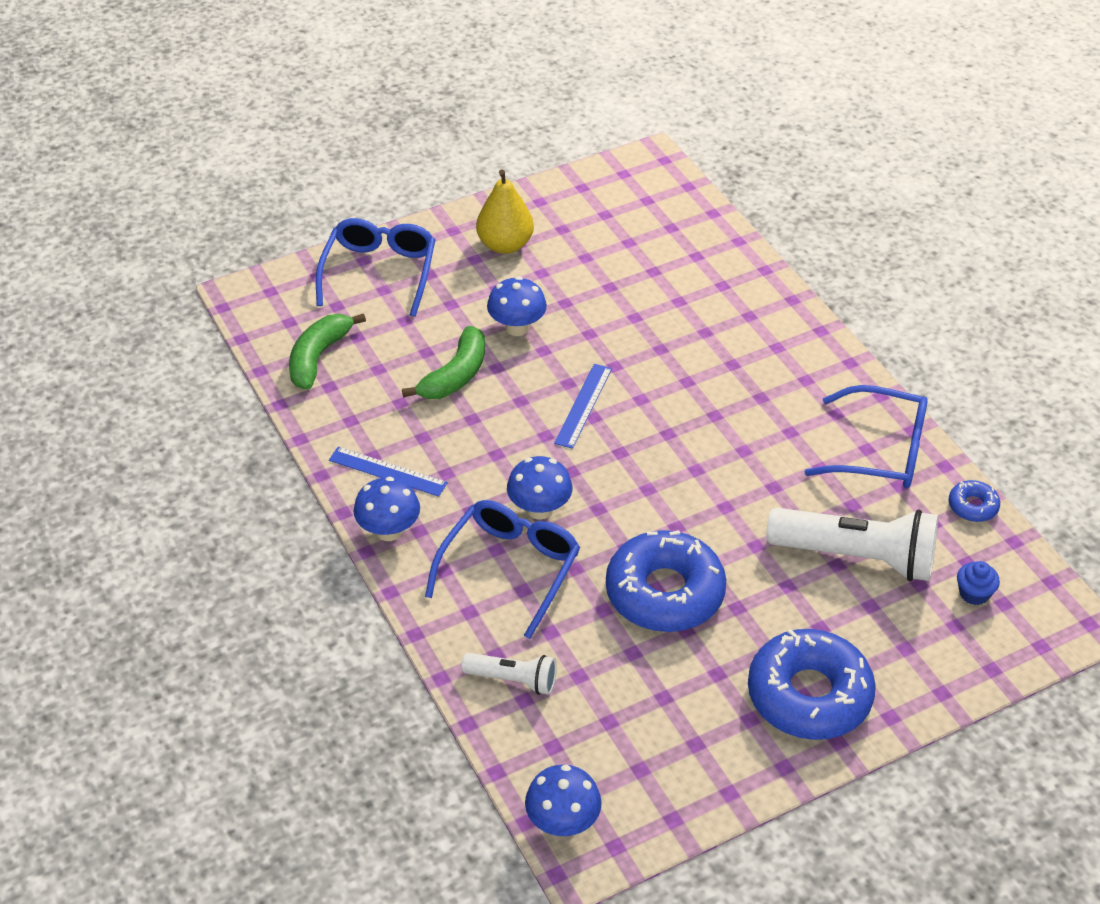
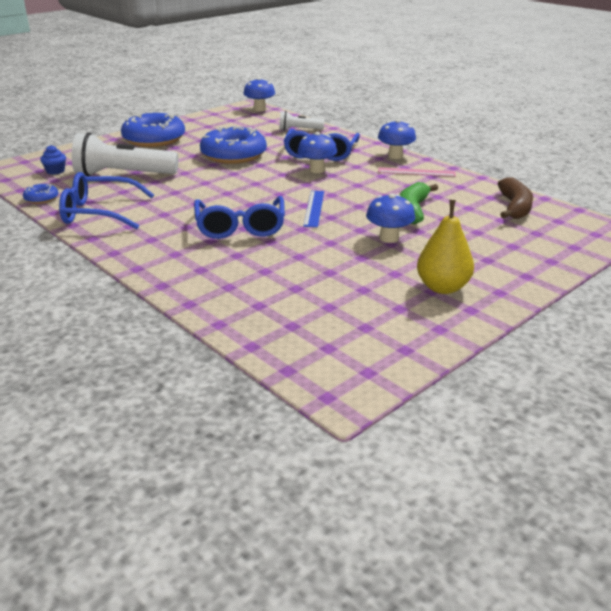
camera: 165 degrees right, 15 degrees down
green banana [289,313,366,390] -> brown banana [497,177,533,219]
blue glasses [316,218,435,317] -> blue glasses moved to [194,196,285,239]
blue ruler [329,447,448,497] -> pink ruler [378,167,456,177]

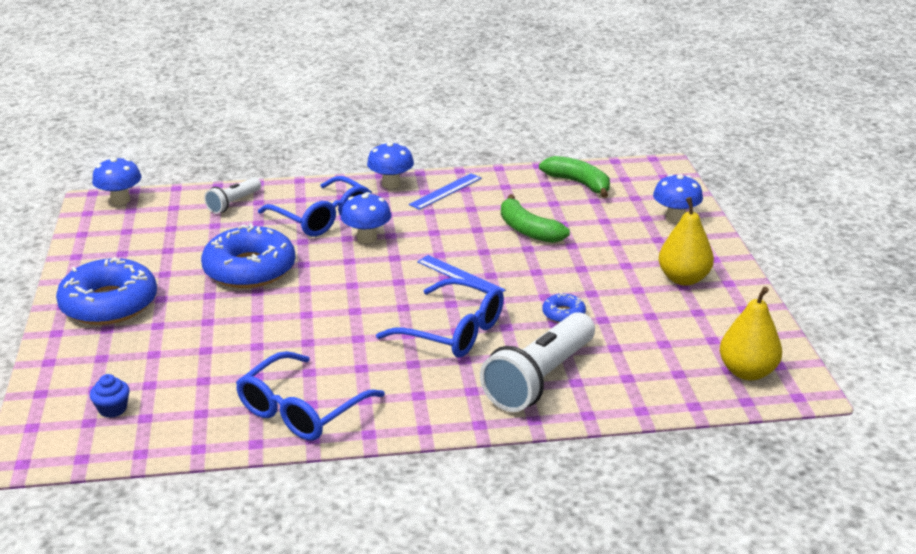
camera: 55 degrees left, 0 degrees up
blue donut [23,183,58,204] -> blue donut moved to [542,293,586,323]
white flashlight [72,132,178,176] -> white flashlight moved to [480,312,595,412]
blue mushroom [366,193,415,243] -> blue mushroom moved to [653,174,703,223]
pink ruler [378,167,456,177] -> blue ruler [409,173,482,210]
brown banana [497,177,533,219] -> green banana [539,156,610,198]
none -> yellow pear [720,287,782,381]

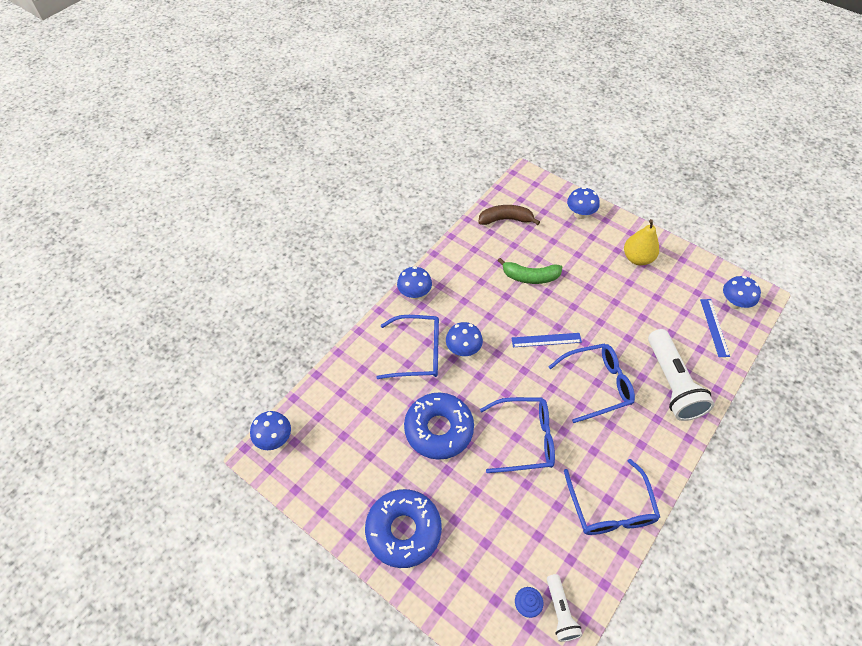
camera: 45 degrees left, 25 degrees up
white flashlight [204,178,261,214] -> white flashlight moved to [547,574,582,642]
blue ruler [409,173,482,210] -> blue ruler moved to [700,299,730,357]
green banana [539,156,610,198] -> brown banana [478,205,540,225]
blue donut [542,293,586,323] -> none
yellow pear [720,287,782,381] -> blue mushroom [723,276,761,309]
none -> blue glasses [480,397,555,473]

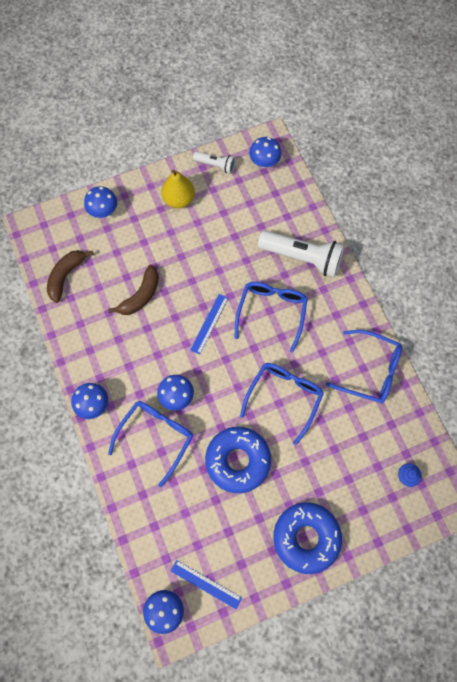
camera: 60 degrees left, 15 degrees up
green banana [498,258,562,284] -> brown banana [108,265,159,315]
white flashlight [547,574,582,642] -> white flashlight moved to [193,151,235,174]
blue ruler [700,299,730,357] -> blue ruler moved to [171,560,242,609]

